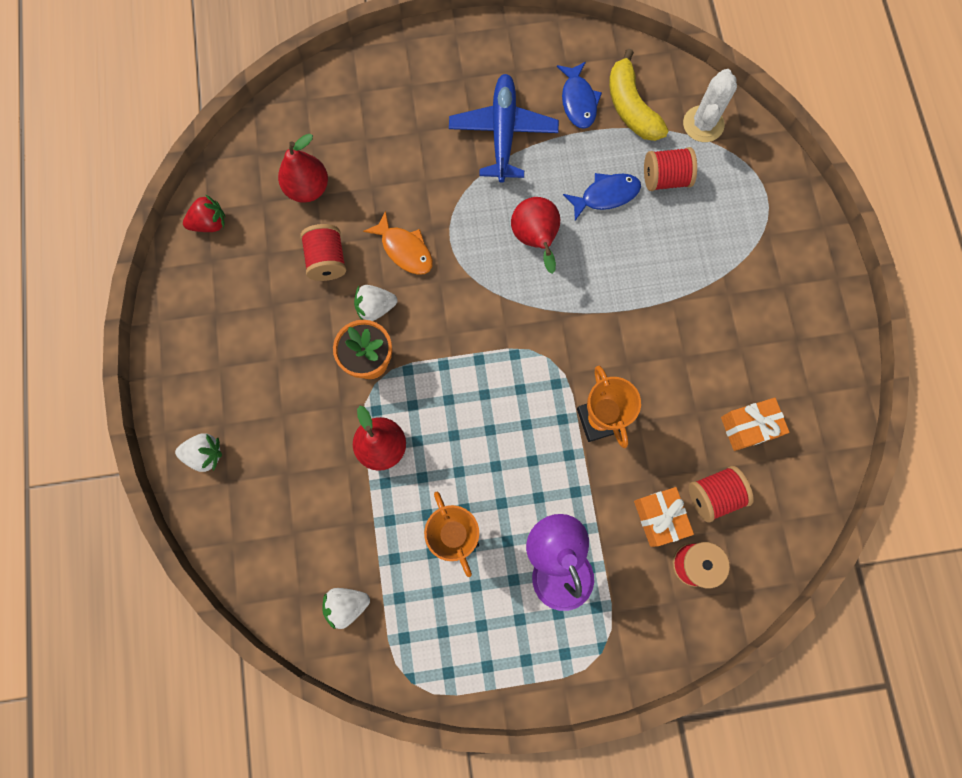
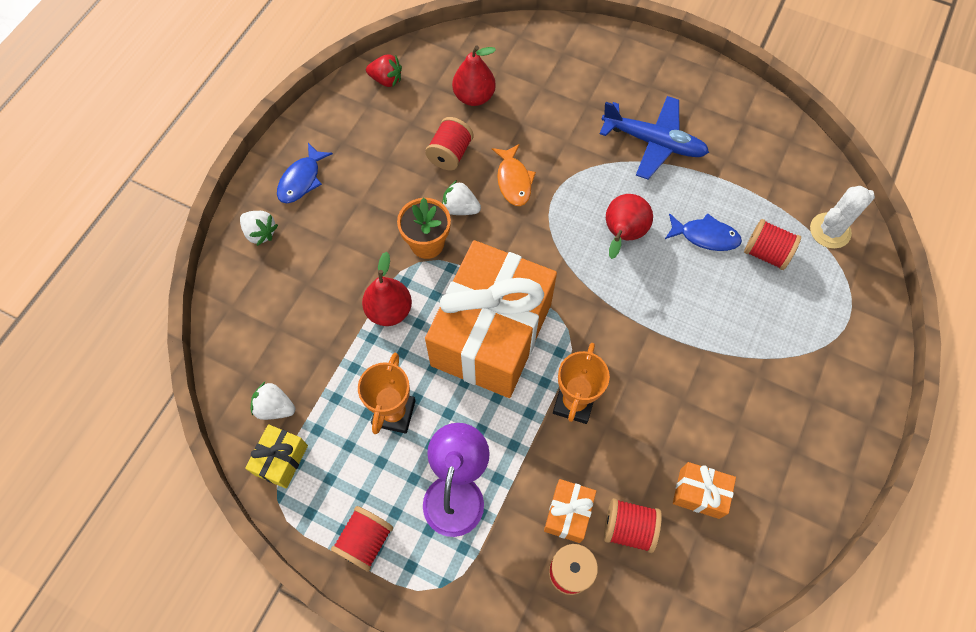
camera: 35 degrees right, 10 degrees down
blue plane [449,74,559,183] -> blue plane turned 75 degrees clockwise [600,96,709,179]
blue fish [557,62,602,129] -> blue fish moved to [277,143,333,203]
yellow banana [609,48,669,141] -> none
none -> yellow gift [245,424,308,489]
none -> red spool [331,506,393,572]
none -> orange gift [425,240,557,398]

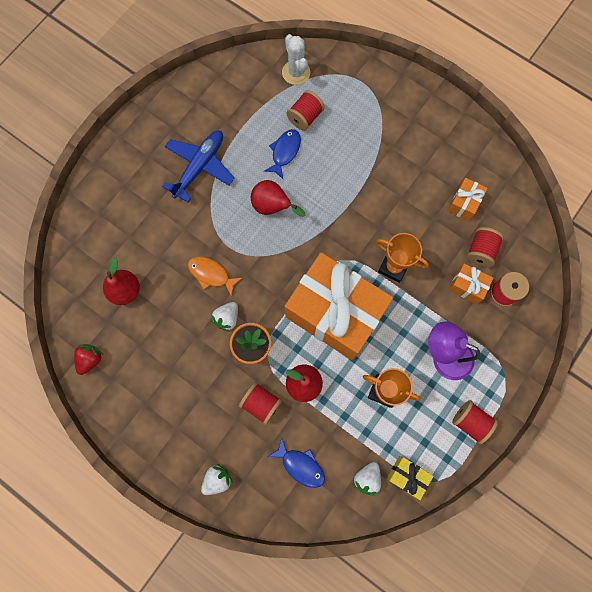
camera: 80 degrees left, 10 degrees up
blue fish [277,143,333,203] -> blue fish moved to [268,437,325,488]
red spool [425,117,474,170] -> red spool moved to [239,382,282,425]
orange fish [492,144,536,206] -> orange fish turned 150 degrees counterclockwise [188,256,242,297]

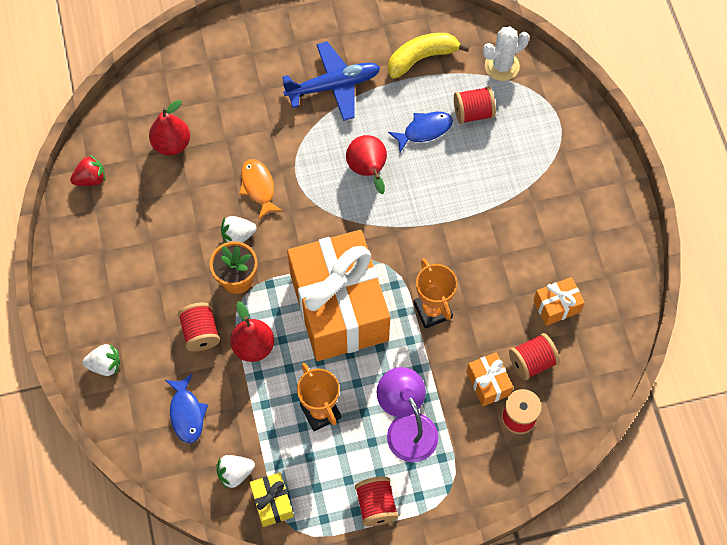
camera: 40 degrees right, 10 degrees down
white cactus [282,34,310,85] -> white cactus turned 45 degrees clockwise [483,27,529,81]
none -> yellow banana [388,33,469,79]

